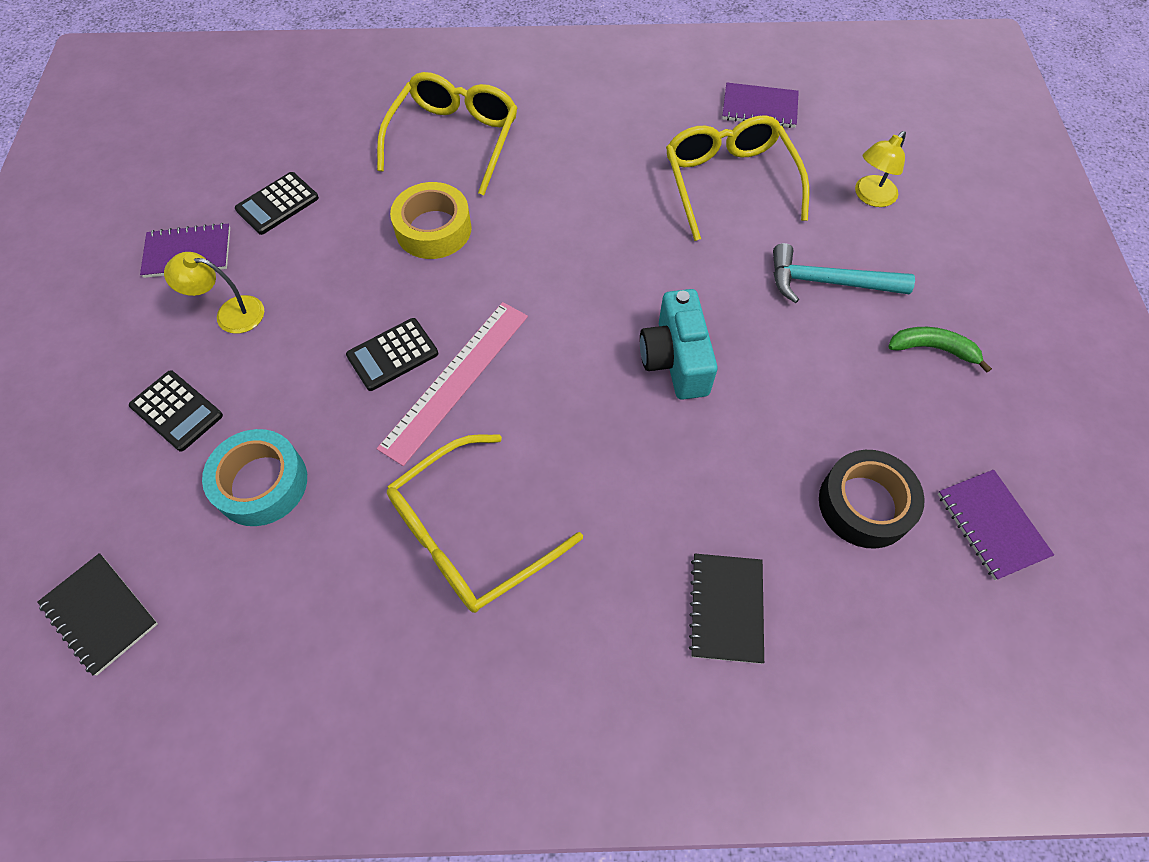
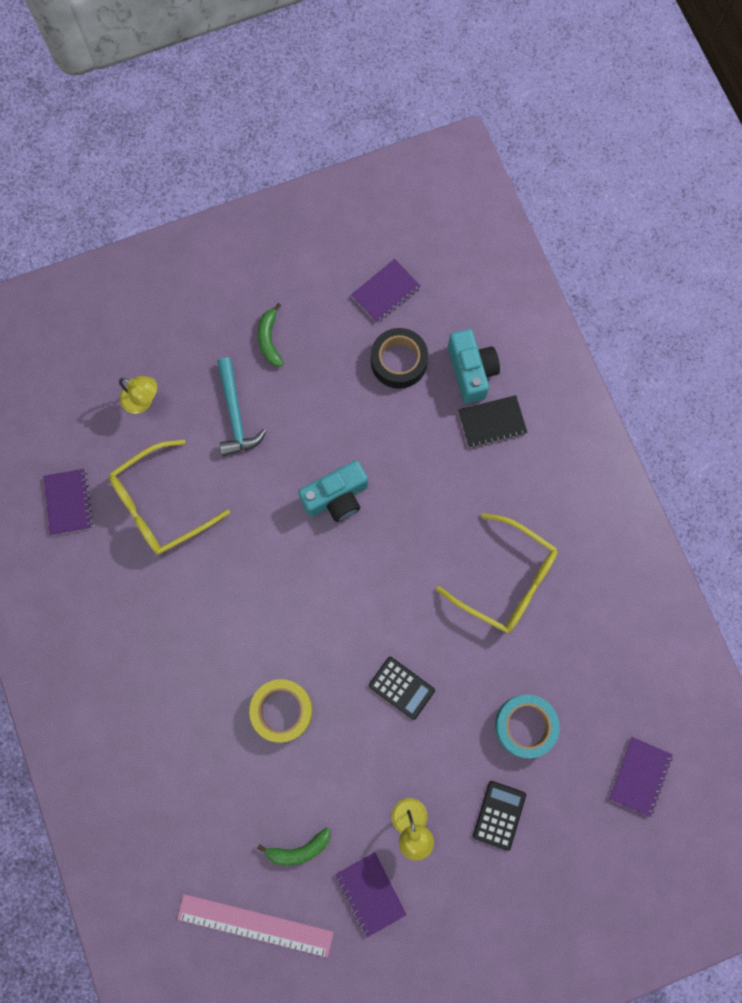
camera: 110 degrees left, 15 degrees up
black notebook [38,553,158,676] -> purple notebook [609,737,673,817]
black calculator [235,172,319,235] -> green banana [257,827,331,865]
yellow glasses [377,72,518,195] -> none
pink ruler [377,302,528,466] -> pink ruler moved to [177,894,334,958]
none -> turquoise camera [448,329,500,404]

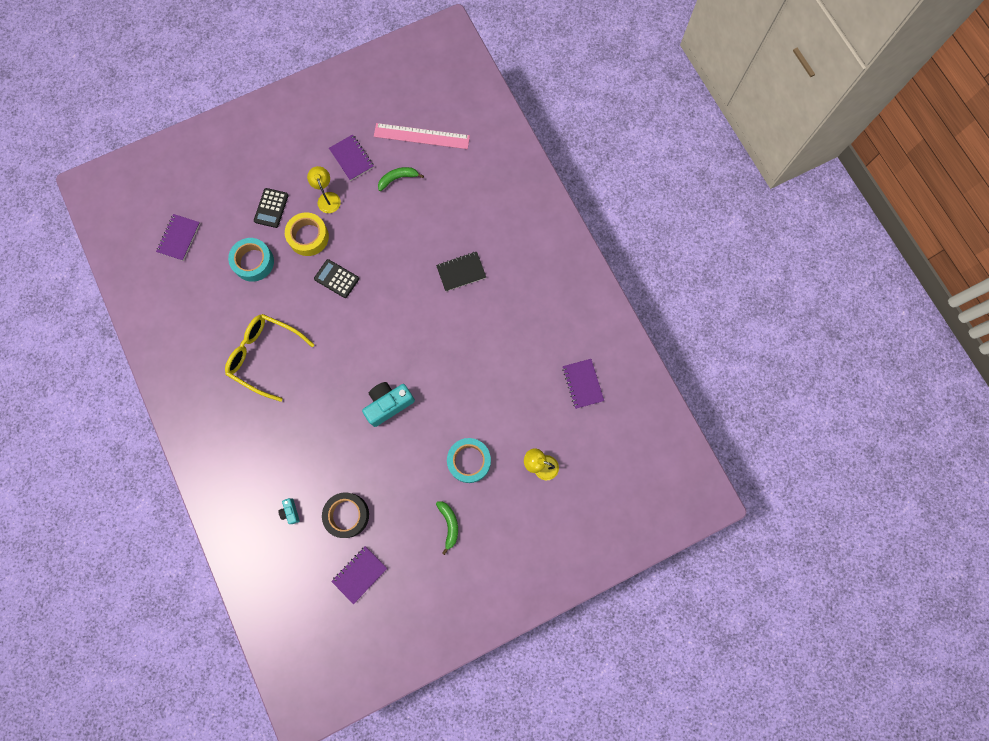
camera: 175 degrees right, 0 degrees up
yellow glasses [109,440,230,555] -> none
turquoise hammer [217,357,266,456] -> turquoise tape [447,438,491,483]
yellow tape [249,679,313,743] -> yellow tape moved to [285,212,329,256]
turquoise camera [448,329,500,404] -> turquoise camera [278,498,300,524], size x0.48
black notebook [458,395,528,448] -> black notebook moved to [436,252,486,291]

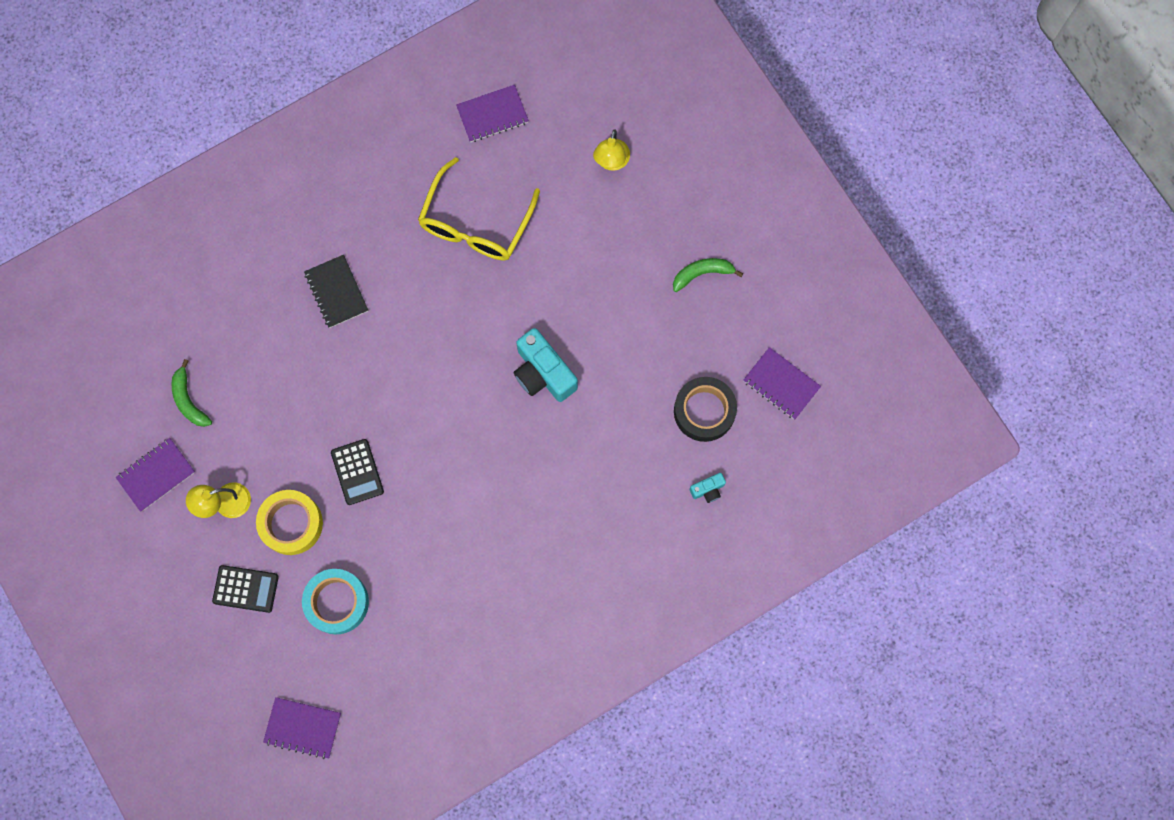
camera: 95 degrees left, 0 degrees up
yellow glasses [225,314,314,402] -> yellow glasses moved to [418,157,540,261]
black calculator [314,259,359,298] -> black calculator turned 45 degrees counterclockwise [331,439,384,505]
pink ruler [374,123,470,149] -> none
turquoise tape [447,438,491,483] -> none

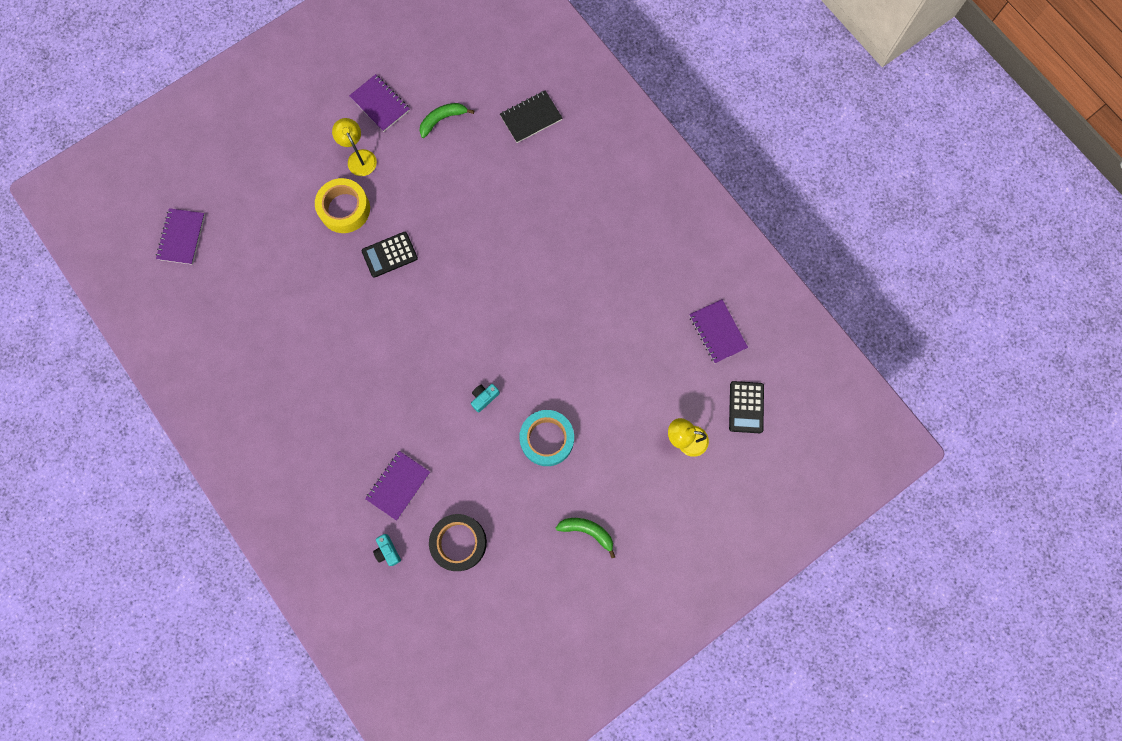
camera: 85 degrees right, 0 degrees up
black calculator [212,565,279,613] -> black calculator moved to [729,381,764,433]
turquoise tape [302,569,369,634] -> turquoise tape moved to [519,410,574,466]
black notebook [304,255,368,328] -> black notebook moved to [500,90,562,143]
yellow glasses [418,157,540,261] -> none
turquoise camera [514,328,578,402] -> turquoise camera [471,384,500,413], size x0.48
green banana [673,258,743,292] -> green banana turned 45 degrees counterclockwise [556,518,615,558]
purple notebook [743,347,821,420] -> purple notebook moved to [365,451,430,521]

